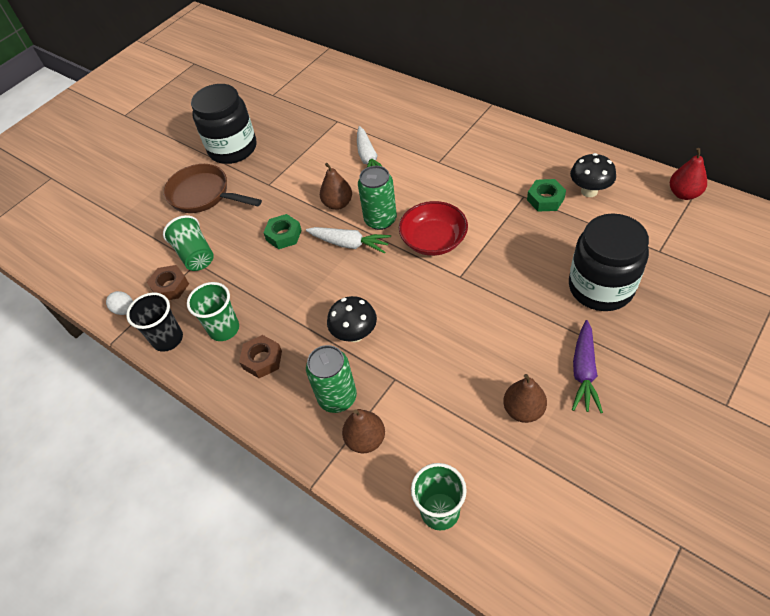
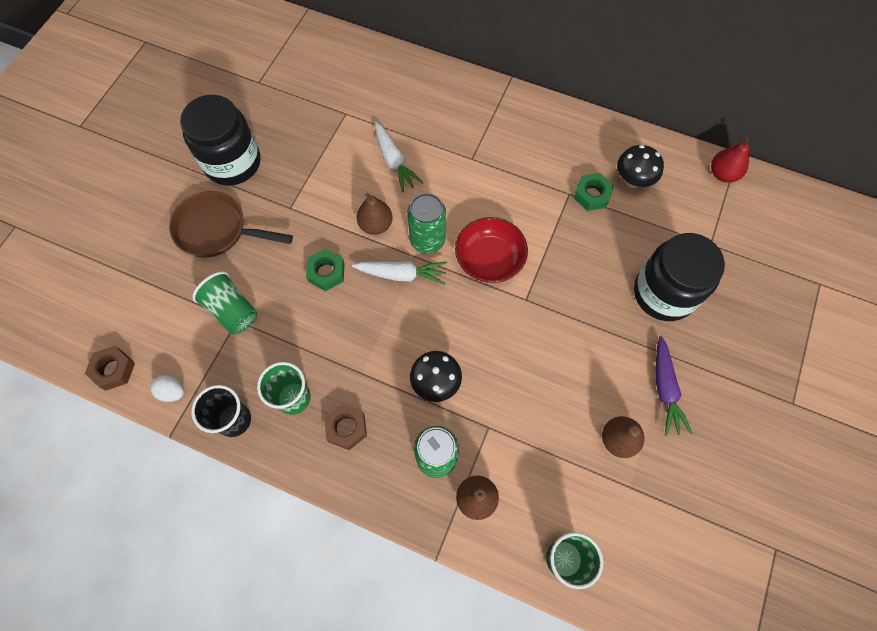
camera: 20 degrees left, 15 degrees up
brown nut [147,265,189,300] -> brown nut moved to [85,346,135,390]

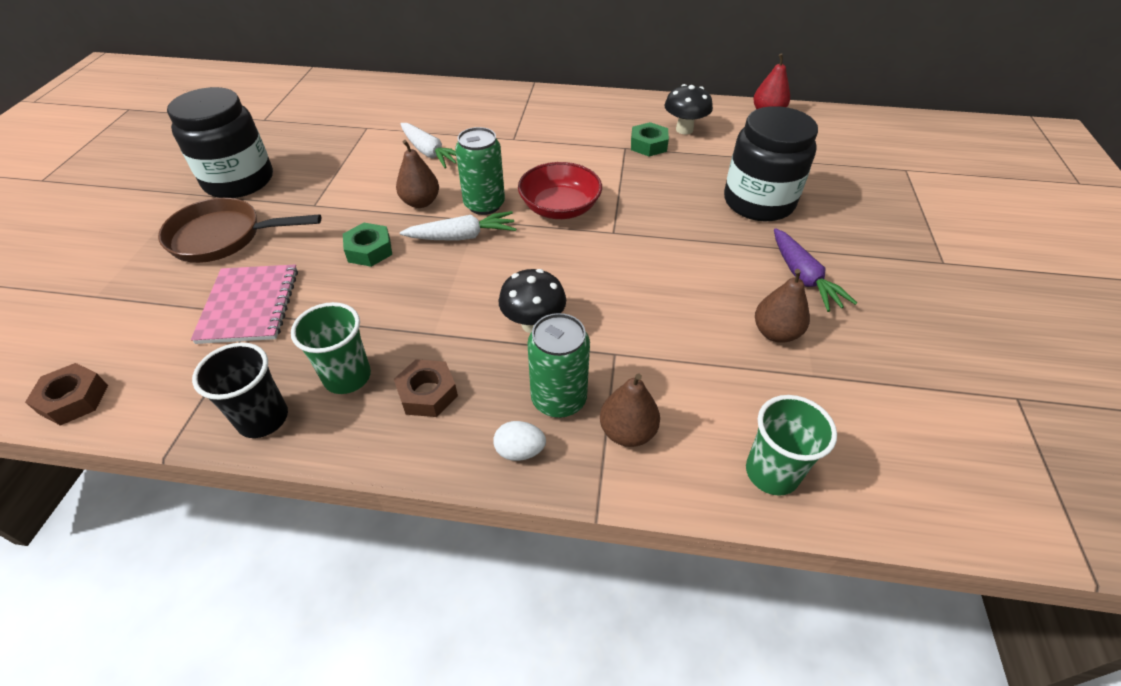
camera: 15 degrees left, 20 degrees down
white egg [150,375,184,402] -> white egg moved to [493,421,546,461]
green cup [192,271,257,334] -> pink notebook [191,265,298,344]

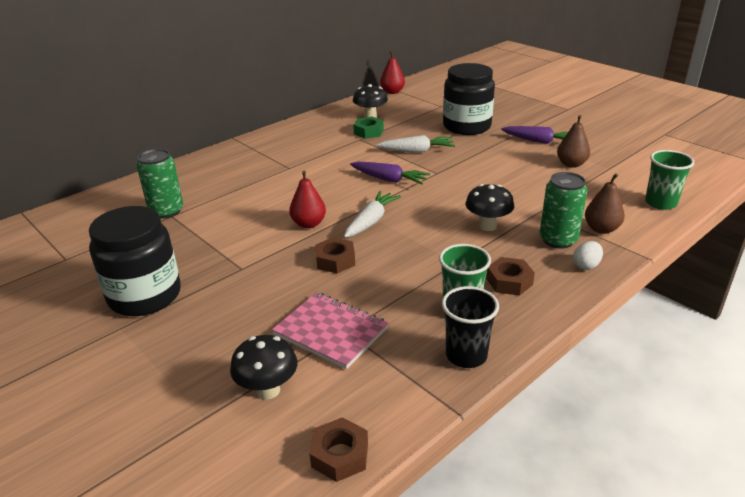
camera: 50 degrees left, 15 degrees down
brown pan [158,198,321,263] -> none
green nut [343,223,392,267] -> brown nut [315,237,355,273]
brown pear [396,140,439,208] -> red pear [289,171,326,228]
white carrot [401,123,457,168] -> white carrot moved to [376,135,455,152]
green can [455,127,505,215] -> green can moved to [137,149,183,219]
red bowl [518,162,602,219] -> purple carrot [350,161,430,184]
none -> black mushroom [230,335,297,400]

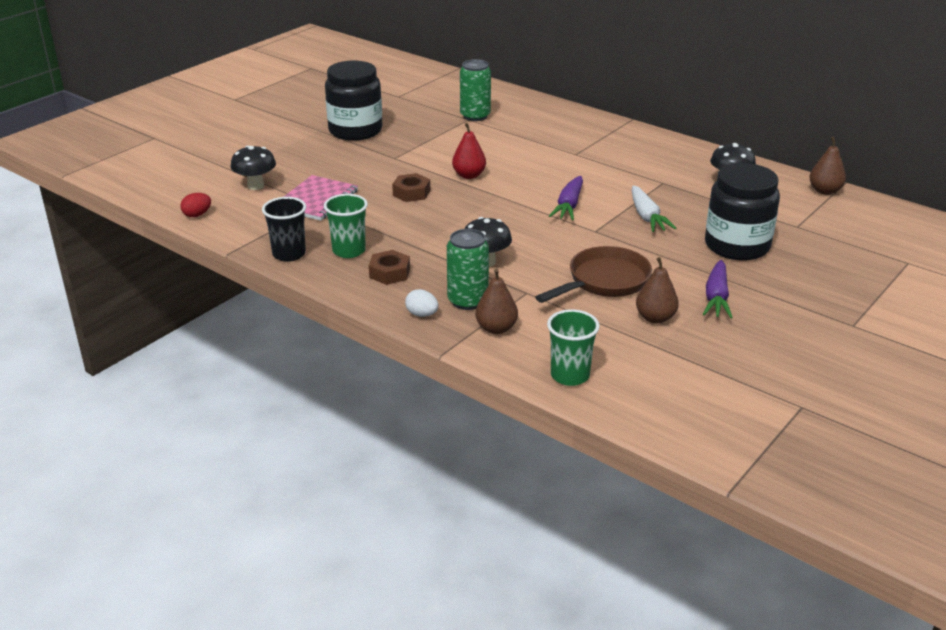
camera: 80 degrees right, 0 degrees up
brown nut [310,417,368,482] -> red egg [181,193,211,217]
white carrot [344,191,401,238] -> none
green nut [353,117,384,139] -> none
red pear [380,51,405,94] -> brown pear [809,137,846,195]
none -> brown pan [535,246,652,303]

